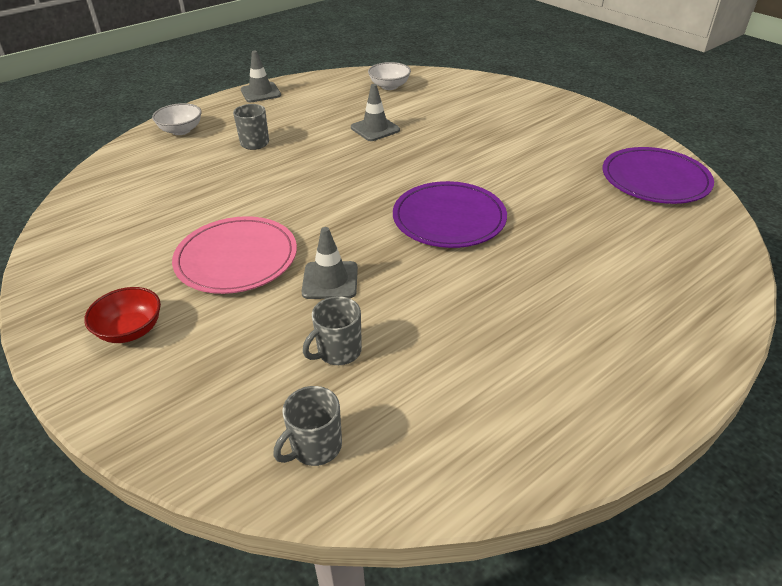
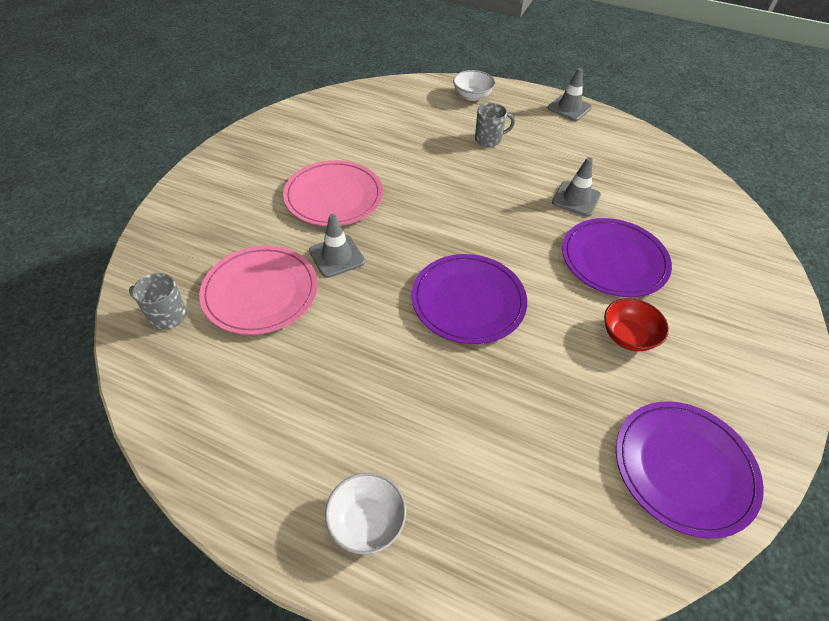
camera: 60 degrees right, 10 degrees up
red bowl [84,287,161,343] -> red bowl moved to [604,298,669,351]
grey mug [303,296,362,365] -> pink plate [199,246,318,335]
white bowl [368,62,411,90] -> white bowl moved to [325,473,406,555]
none -> purple plate [562,218,672,297]

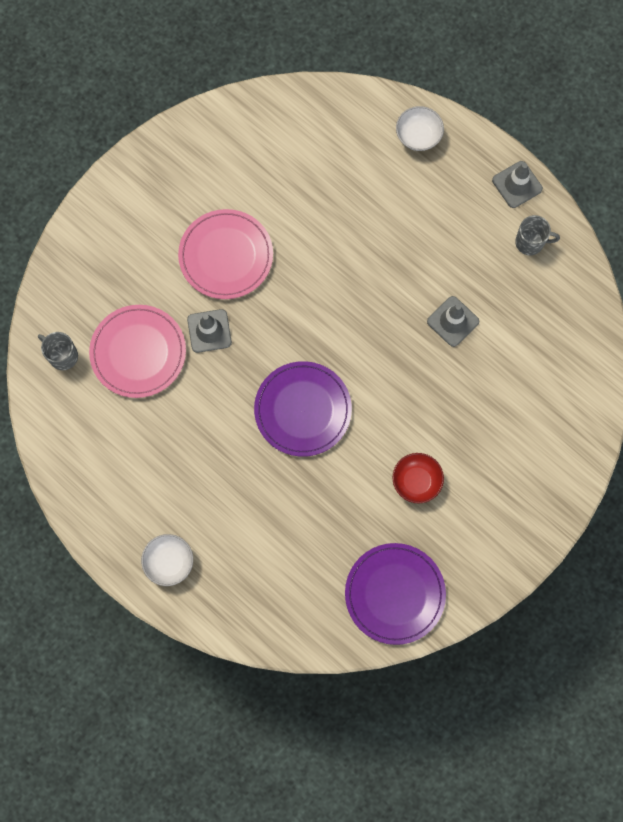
camera: 20 degrees right, 25 degrees up
grey mug [475,103,515,147] -> grey mug moved to [515,215,560,255]
purple plate [562,218,672,297] -> none

